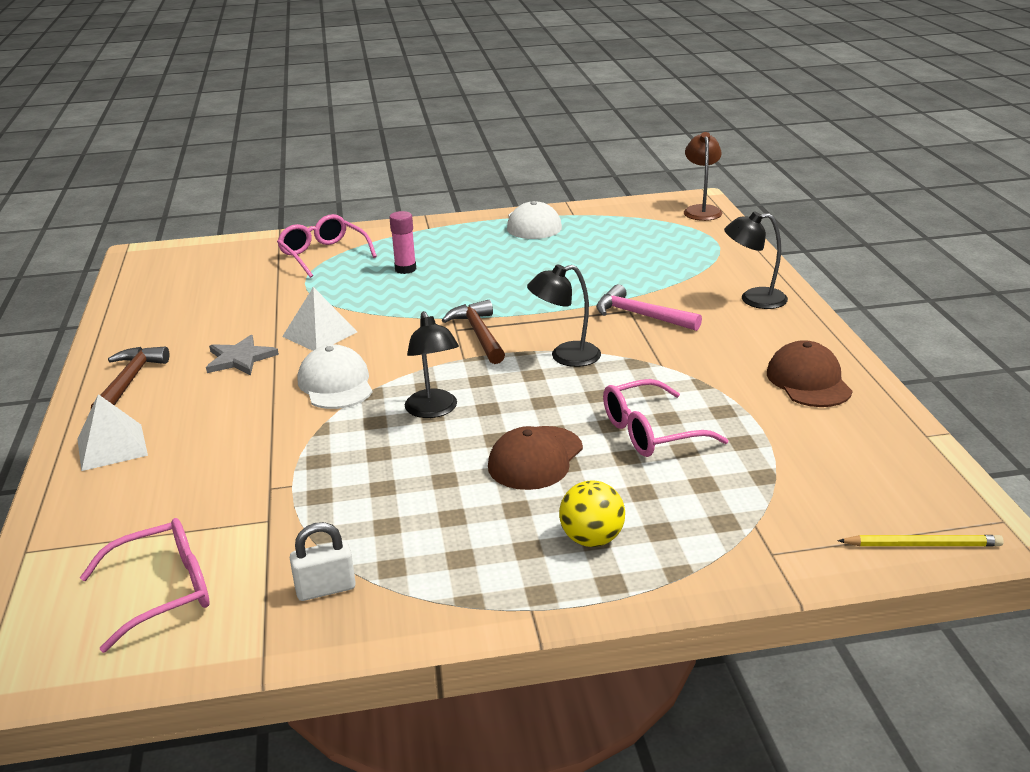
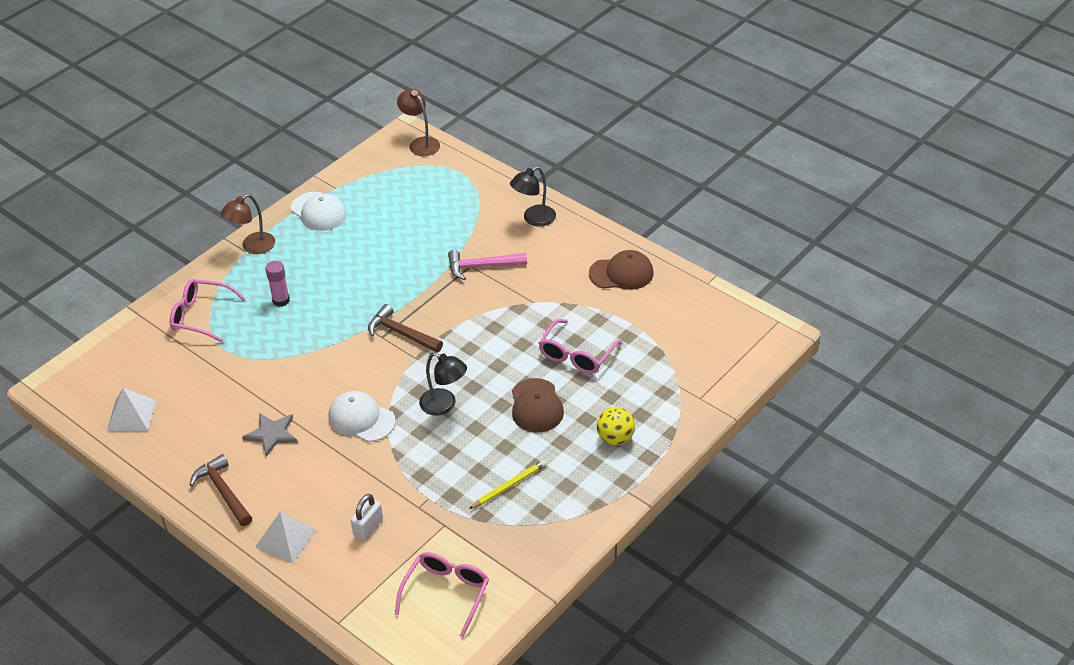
camera: 40 degrees left, 15 degrees up
white pyramid [282,287,357,351] -> white pyramid moved to [107,388,156,431]
white padlock [290,522,356,601] -> white padlock moved to [351,494,383,541]
black lamp [527,264,601,367] -> none
brown cap [767,340,853,407] -> brown cap turned 135 degrees clockwise [589,250,654,290]
yellow pencil [837,535,1004,547] -> yellow pencil moved to [469,460,546,509]
none -> brown lamp [221,194,275,254]

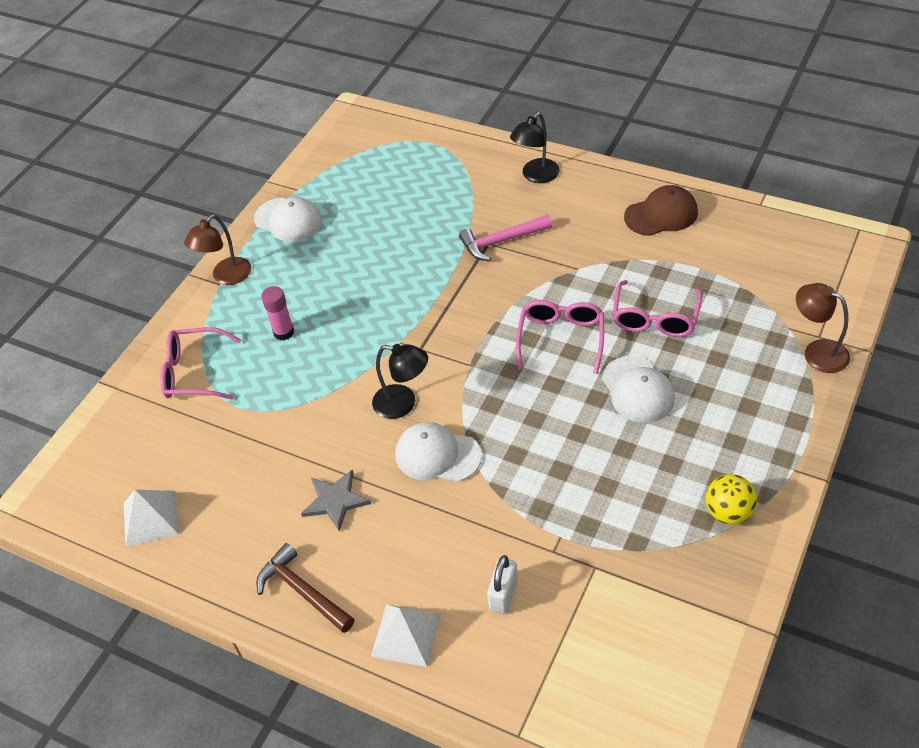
camera: 10 degrees left, 5 degrees up
brown hammer [368,304,443,353] -> none
pink glasses [395,552,489,638] -> pink glasses moved to [516,300,604,374]
brown lamp [397,89,440,156] -> brown lamp moved to [796,283,850,373]
black lamp [419,352,467,416] -> black lamp moved to [372,344,428,419]
yellow pencil [469,460,546,509] -> none
brown cap [512,378,564,432] -> white cap [602,356,675,423]
yellow ball [597,407,635,445] -> yellow ball moved to [705,474,757,525]

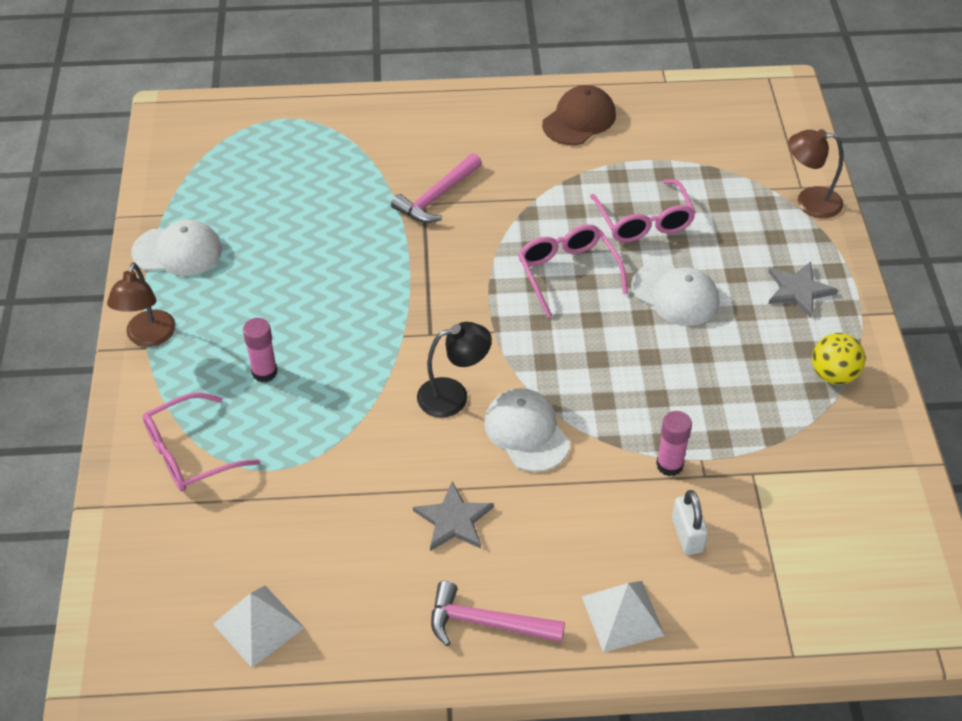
camera: 35 degrees left, 0 degrees up
brown hammer [256,543,354,633] -> pink hammer [431,581,565,646]
white cap [395,422,482,482] -> white cap turned 75 degrees clockwise [484,388,570,472]
black lamp [510,112,560,183] -> none
none -> pink glue stick [656,411,692,476]
none -> grey star [768,262,838,318]

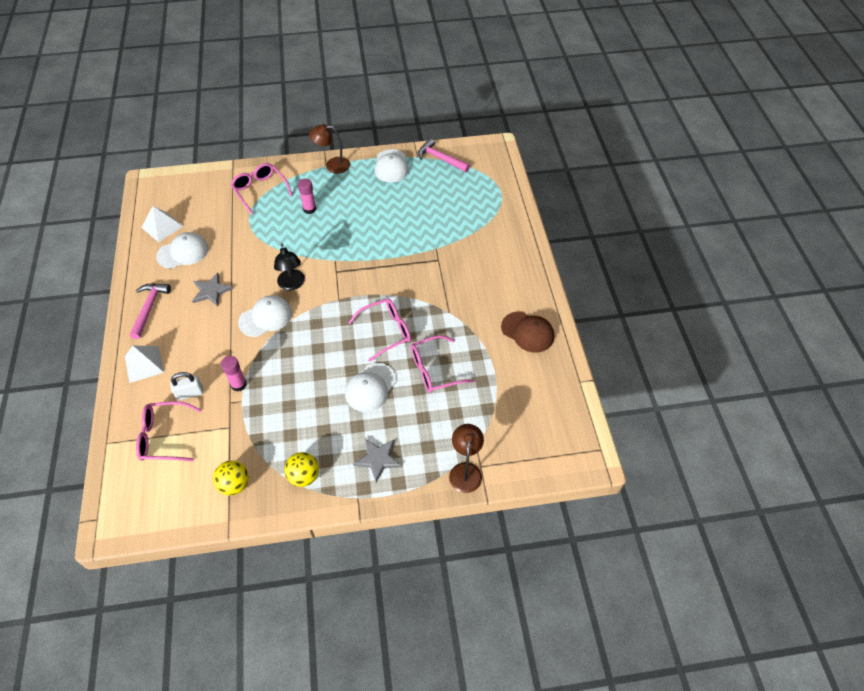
camera: 85 degrees right, 5 degrees up
pink hammer [391,153,482,223] -> pink hammer moved to [418,138,470,172]
none -> pink glasses [136,401,201,461]
none -> white cap [156,232,209,269]
none -> yellow ball [213,461,249,495]

